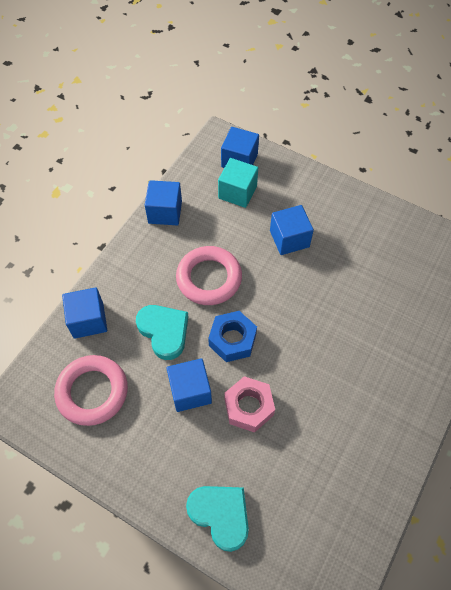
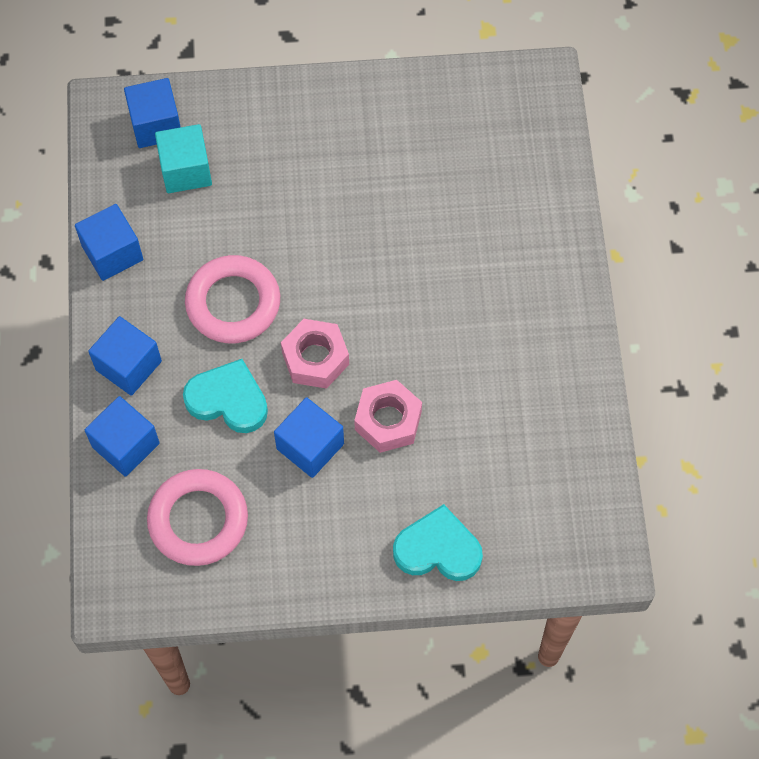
camera: 35 degrees left, 5 degrees up
blue nut [208,311,257,362] -> pink nut [281,319,349,389]
blue cube [270,205,314,255] -> blue cube moved to [88,316,162,396]

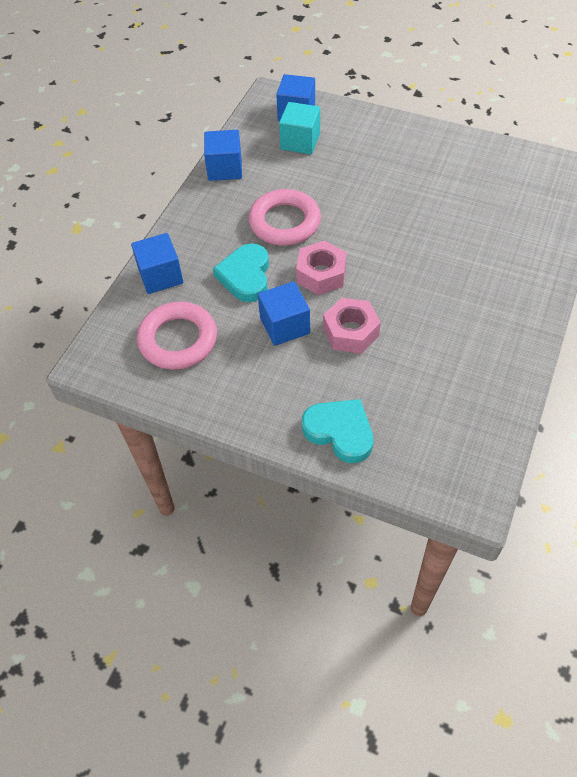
camera: 30 degrees right, 10 degrees down
blue cube [88,316,162,396] -> none
turquoise heart [183,359,268,433] -> turquoise heart turned 135 degrees counterclockwise [213,243,269,302]

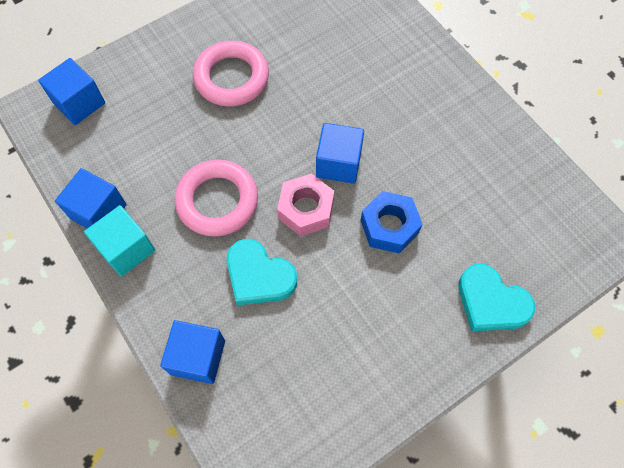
camera: 60 degrees left, 10 degrees up
pink ring [137,302,217,370] -> pink ring moved to [193,41,269,107]
blue cube [258,281,310,346] -> blue cube moved to [316,123,364,184]
turquoise cube [279,102,320,154] -> turquoise cube moved to [84,205,155,276]
turquoise heart [302,399,373,463] -> turquoise heart turned 120 degrees counterclockwise [458,264,535,331]
pink nut [323,298,381,354] -> blue nut [361,191,423,253]

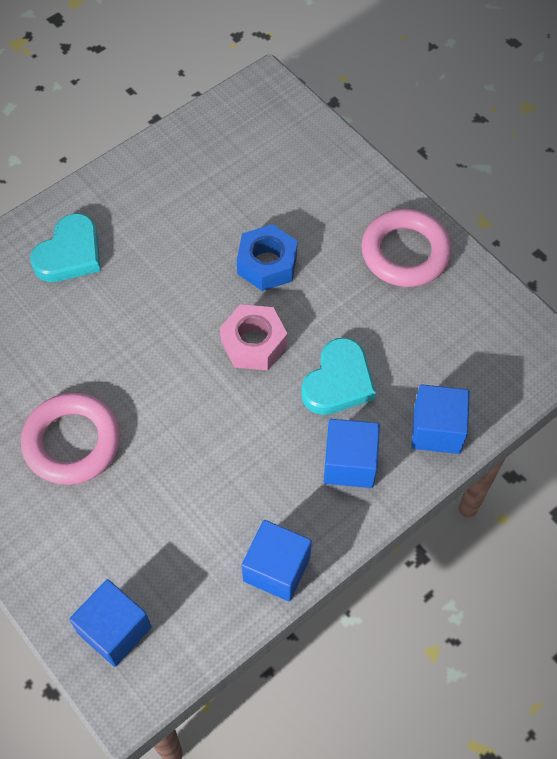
camera: 95 degrees left, 5 degrees down
turquoise cube [84,205,155,276] -> none
pink ring [175,160,258,237] -> pink ring moved to [361,209,452,287]
blue cube [316,123,364,184] -> blue cube moved to [324,419,380,488]
turquoise heart [458,264,535,331] -> turquoise heart moved to [30,214,101,282]

